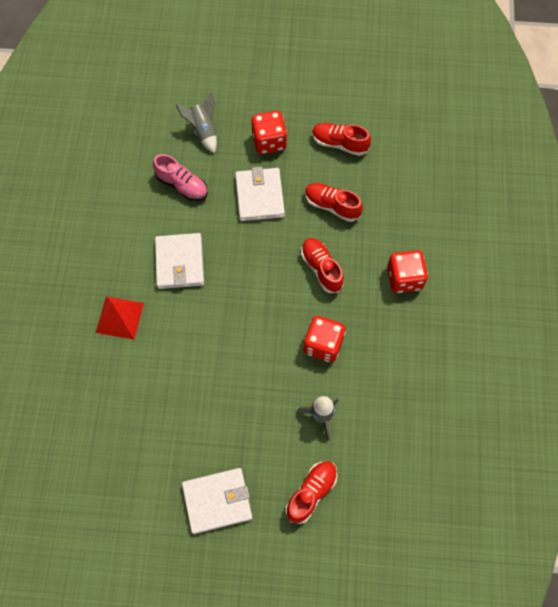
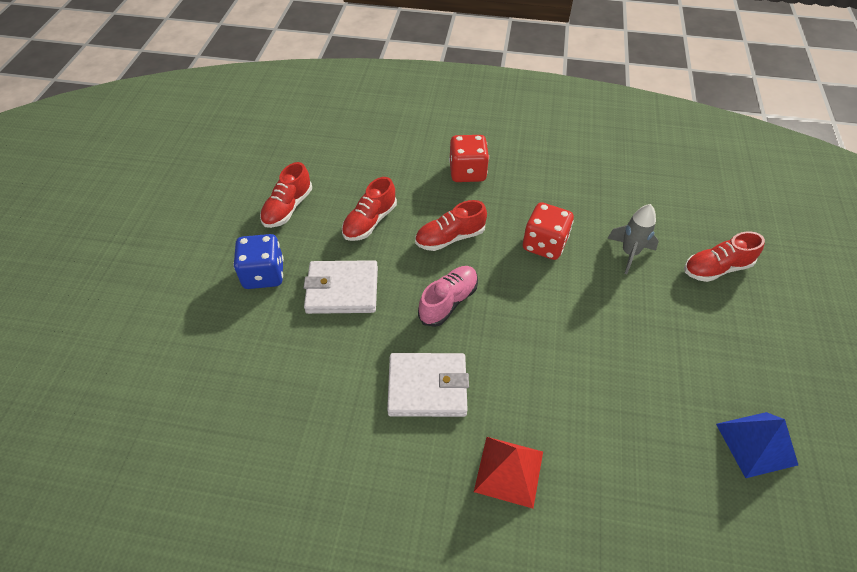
camera: 85 degrees left, 15 degrees down
pink shoe [153,154,208,201] -> pink shoe moved to [418,266,478,327]
grey rocket [176,92,217,154] -> none
white wallet [182,468,253,534] -> none
red dice [251,111,287,154] -> blue dice [233,234,284,289]
red shoe [286,461,337,524] -> red shoe turned 60 degrees counterclockwise [684,232,765,282]
none -> blue pyramid [716,412,798,478]

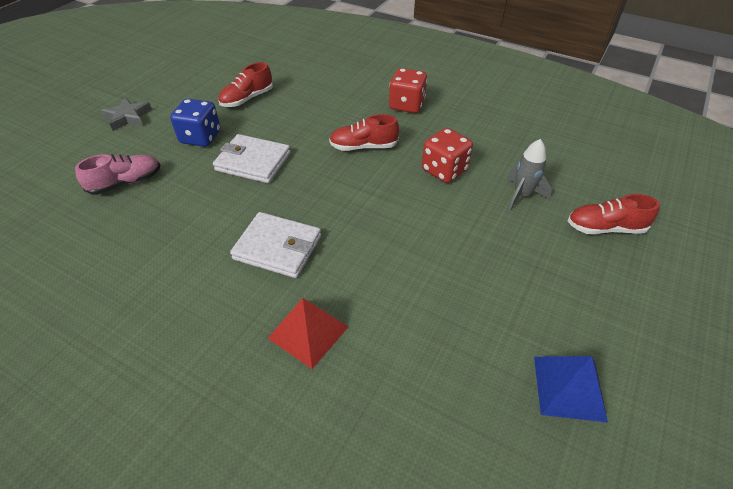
camera: 20 degrees right, 5 degrees down
red shoe [342,177,397,241] -> none
pink shoe [418,266,478,327] -> pink shoe moved to [75,154,160,195]
none -> grey star [101,97,152,131]

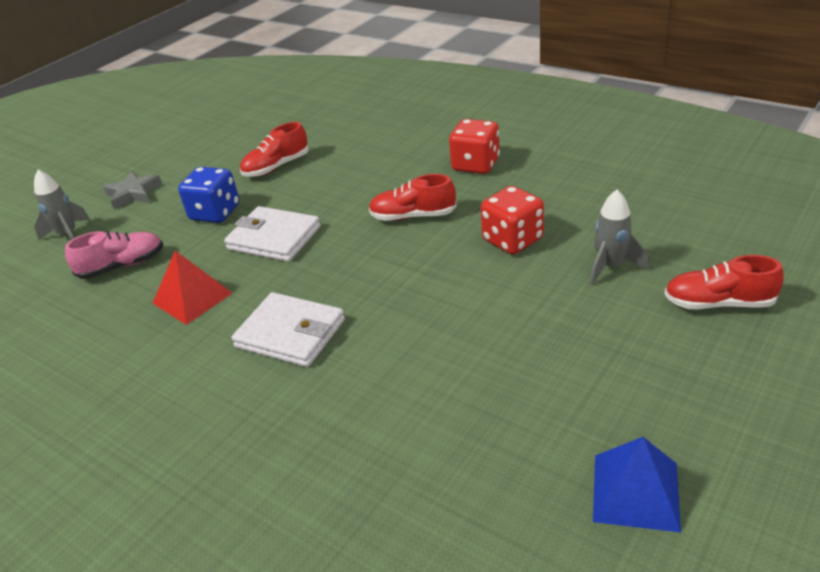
camera: 10 degrees right, 10 degrees down
red pyramid [268,298,348,369] -> red pyramid moved to [153,251,232,325]
none -> grey rocket [34,170,90,240]

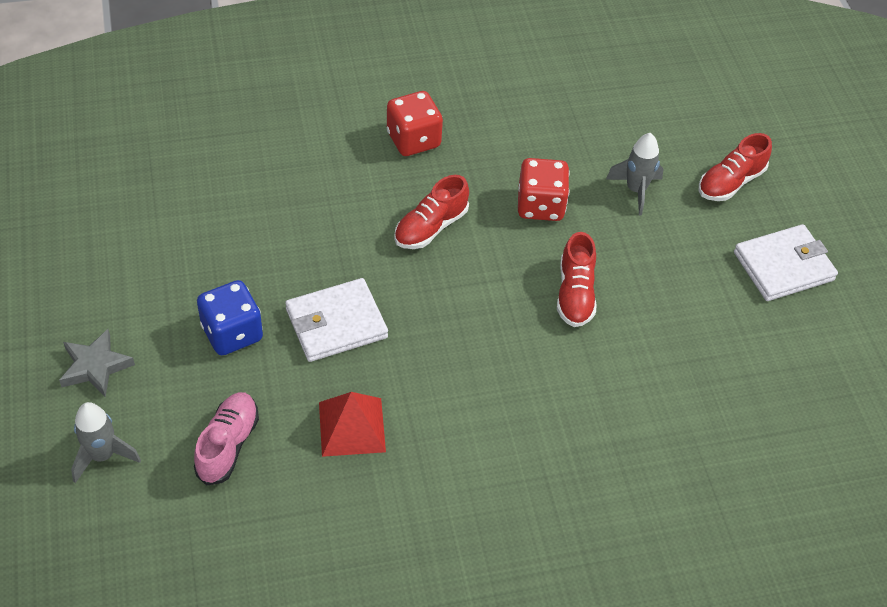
camera: 55 degrees left, 15 degrees up
white wallet [232,292,345,367] -> white wallet moved to [734,224,838,301]
red shoe [240,122,309,177] -> red shoe moved to [557,232,597,327]
blue pyramid [593,437,681,532] -> none

